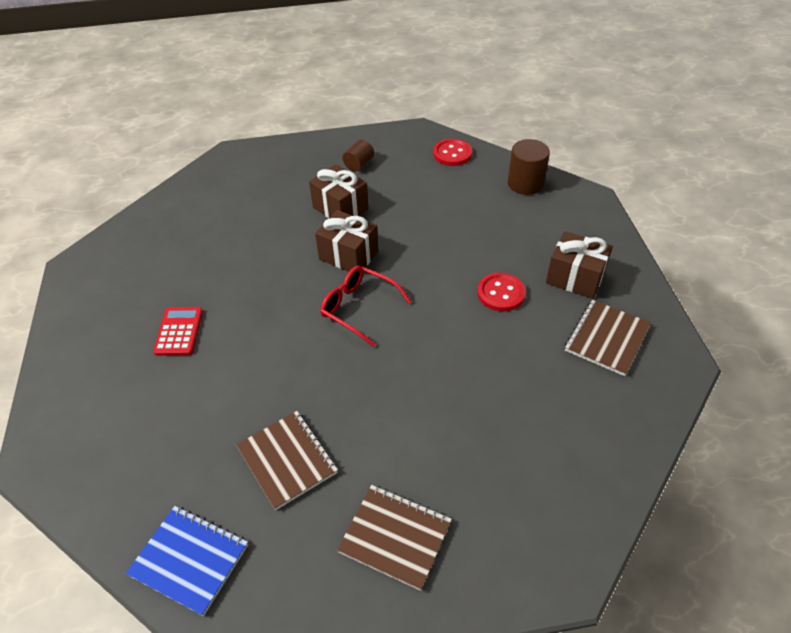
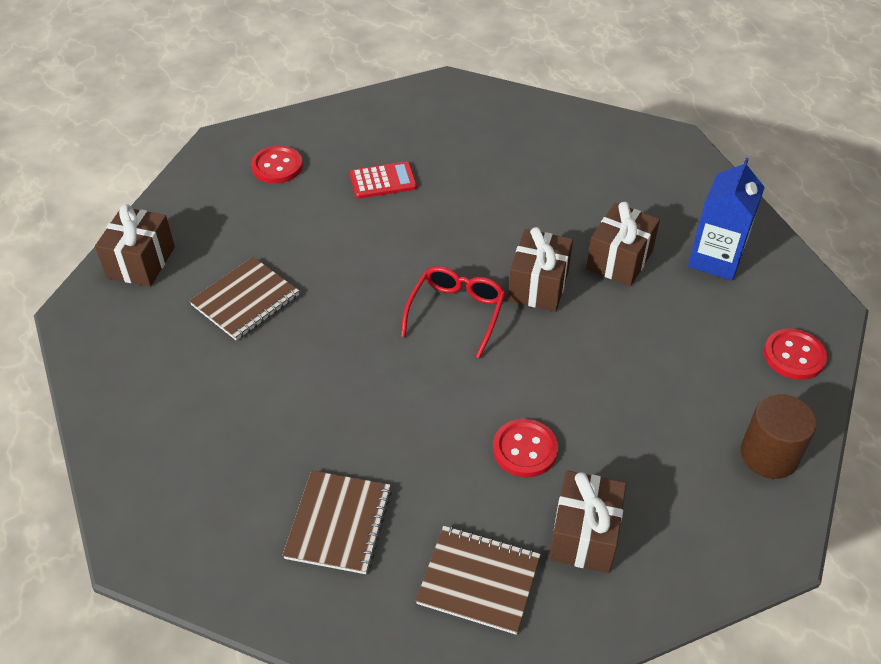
camera: 75 degrees right, 0 degrees up
blue notebook [126,506,248,616] -> brown gift [95,204,175,287]
brown notebook [337,485,452,591] -> brown notebook moved to [282,470,392,574]
brown cylinder [342,140,374,171] -> blue carton [688,158,765,281]
none -> red button [251,146,303,184]

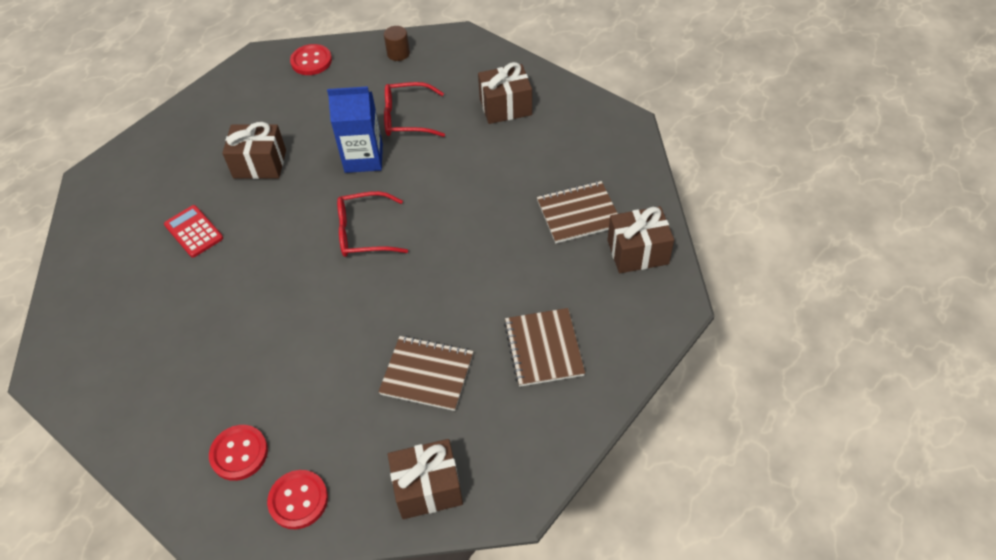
camera: 115 degrees left, 5 degrees up
red calculator [350,161,417,199] -> red calculator moved to [164,205,223,258]
brown notebook [416,526,541,635] -> brown notebook moved to [504,308,585,387]
red button [493,419,558,477] -> red button moved to [267,470,328,529]
brown gift [508,227,573,312] -> brown gift moved to [607,206,674,273]
blue carton [688,158,765,281] -> blue carton moved to [327,86,383,173]
brown cylinder [741,394,817,479] -> brown cylinder [384,26,410,61], size x0.63
none -> red glasses [384,82,445,137]

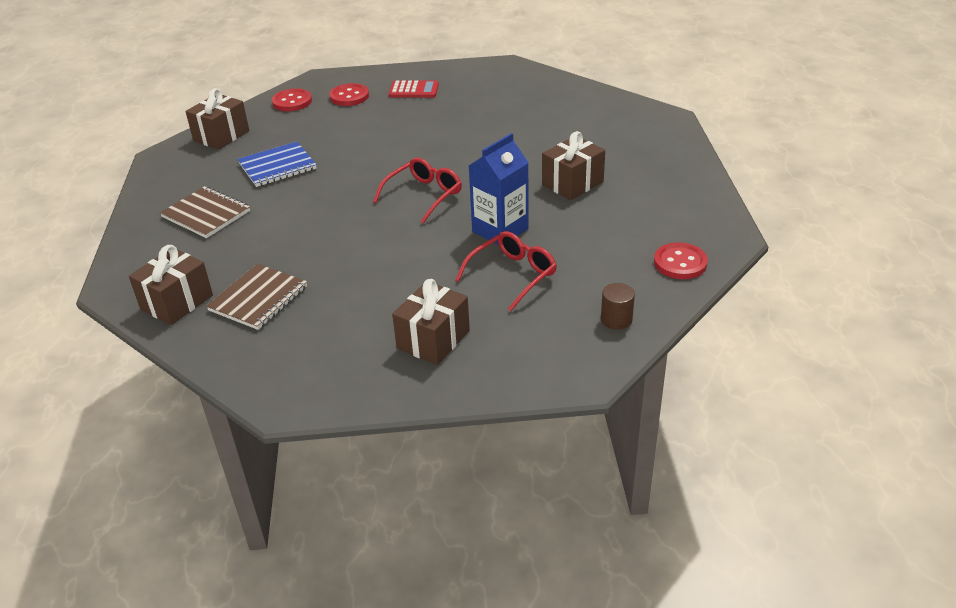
camera: 135 degrees right, 15 degrees down
red calculator [164,205,223,258] -> red calculator moved to [389,80,439,98]
brown notebook [379,336,473,411] -> blue notebook [238,142,317,187]

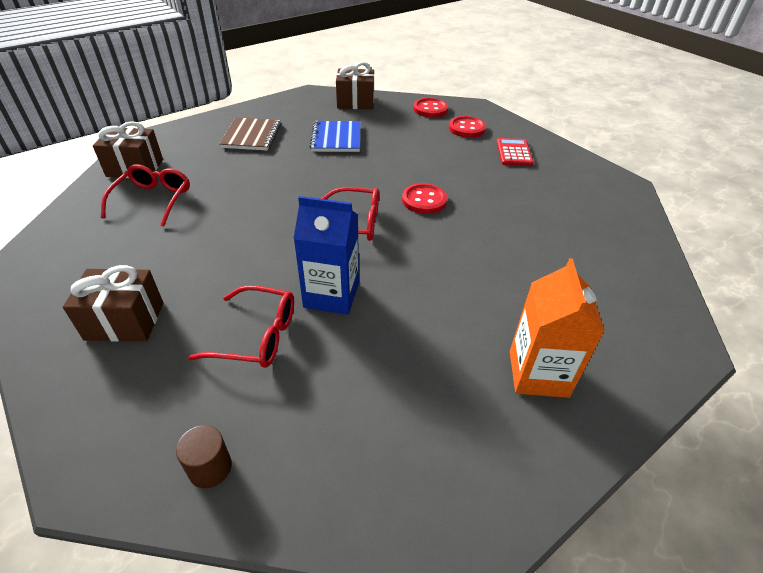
camera: 55 degrees right, 5 degrees up
brown notebook [206,264,307,330] -> red glasses [101,164,190,227]
blue notebook [238,142,317,187] -> blue notebook turned 60 degrees clockwise [310,121,361,152]
red calculator [389,80,439,98] -> red calculator turned 150 degrees counterclockwise [497,138,534,166]
brown gift [542,131,605,200] -> none
red button [654,243,708,279] -> red button moved to [402,183,447,214]
none -> orange carton [510,258,605,398]

